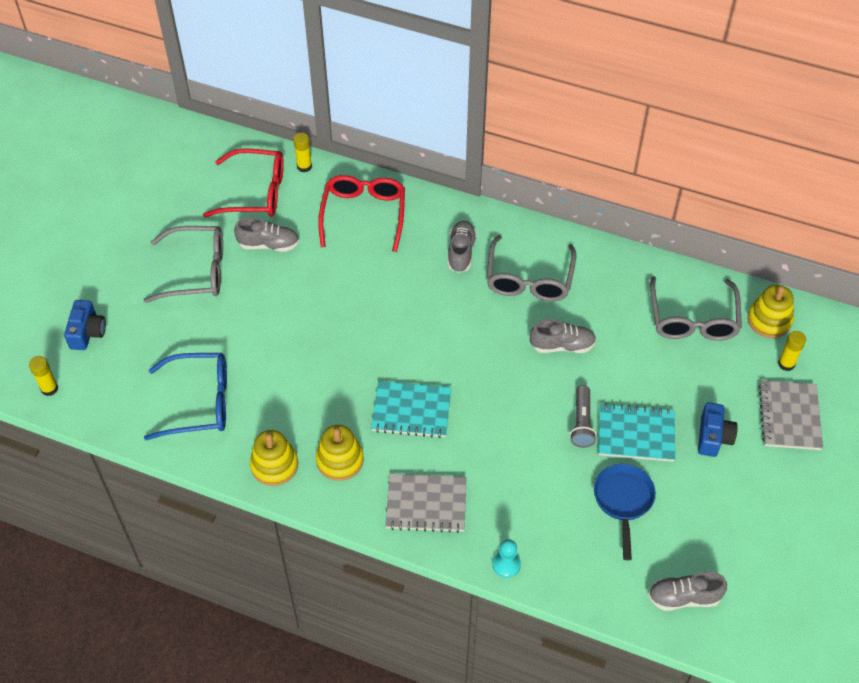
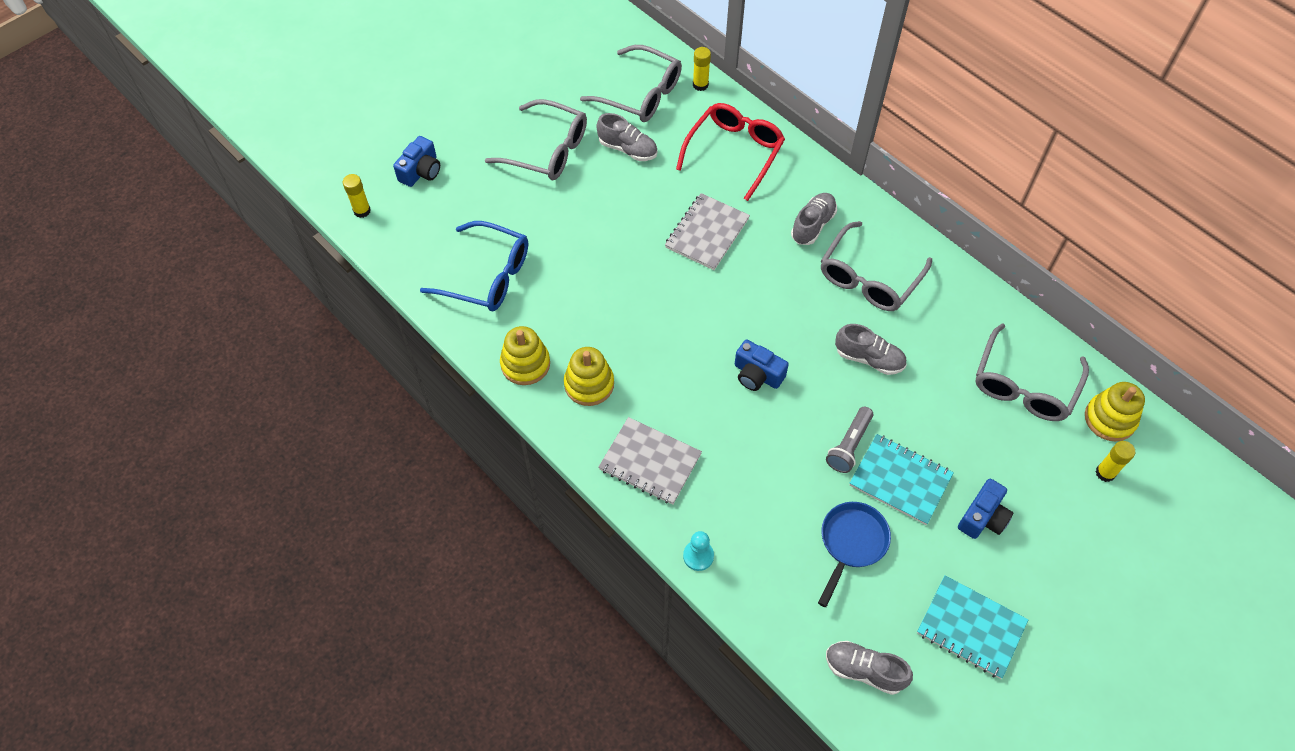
camera: 25 degrees right, 5 degrees up
red glasses [203,148,284,217] -> grey glasses [580,45,682,122]
turquoise notebook [371,381,451,438] -> turquoise notebook moved to [917,575,1028,679]
grey notebook [759,380,823,450] -> grey notebook moved to [665,193,750,270]
none -> blue camera [735,340,789,391]

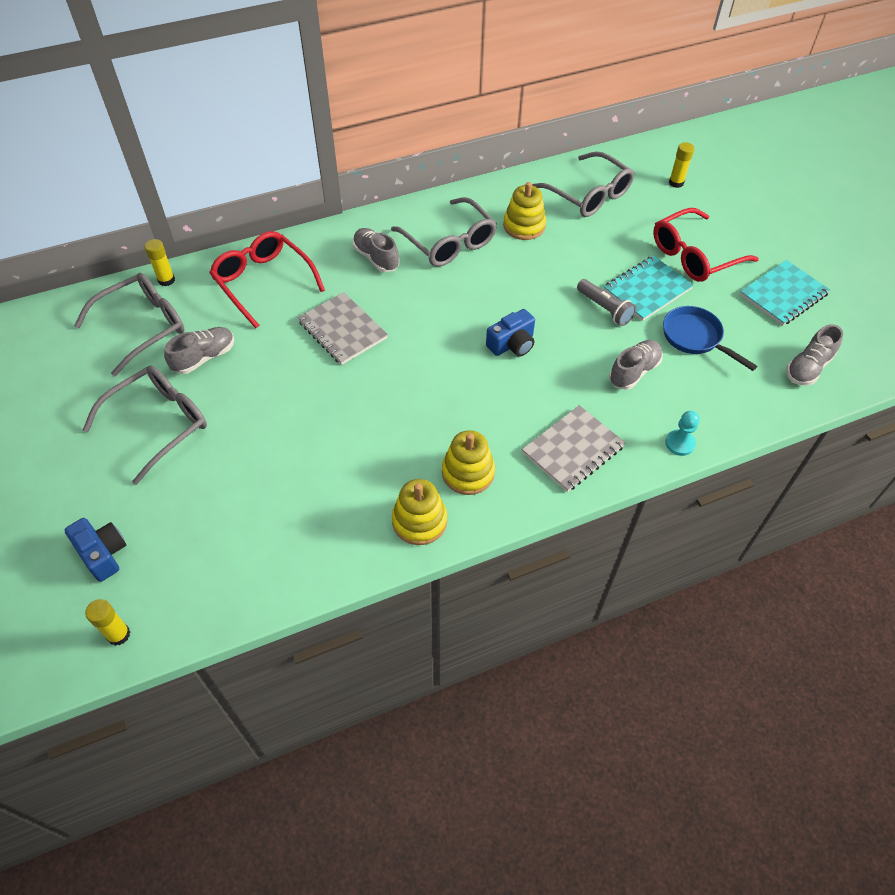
camera: 70 degrees left, 5 degrees down
blue glasses [420,221,528,311] -> none
grey shoe [835,324,906,375] -> grey shoe moved to [609,340,663,390]
blue camera [958,479,1013,539] -> red glasses [653,208,759,282]
yellow stacking toy [1085,382,1145,442] -> yellow stacking toy moved to [503,182,546,240]

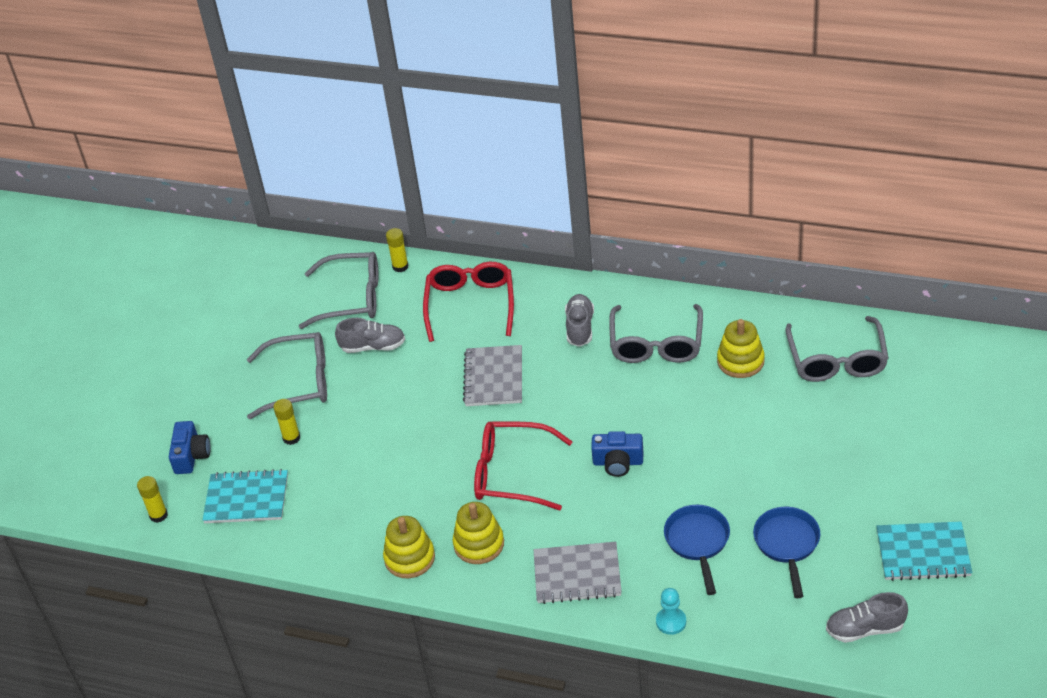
camera: 45 degrees right, 10 degrees down
grey flashlight [577,279,636,326] -> none
turquoise notebook [604,256,694,321] -> turquoise notebook moved to [203,469,288,523]
grey shoe [609,340,663,390] -> blue pan [664,505,730,595]
red glasses [653,208,759,282] -> red glasses moved to [474,421,573,510]
yellow glue stick [669,142,694,188] -> yellow glue stick moved to [273,399,300,445]

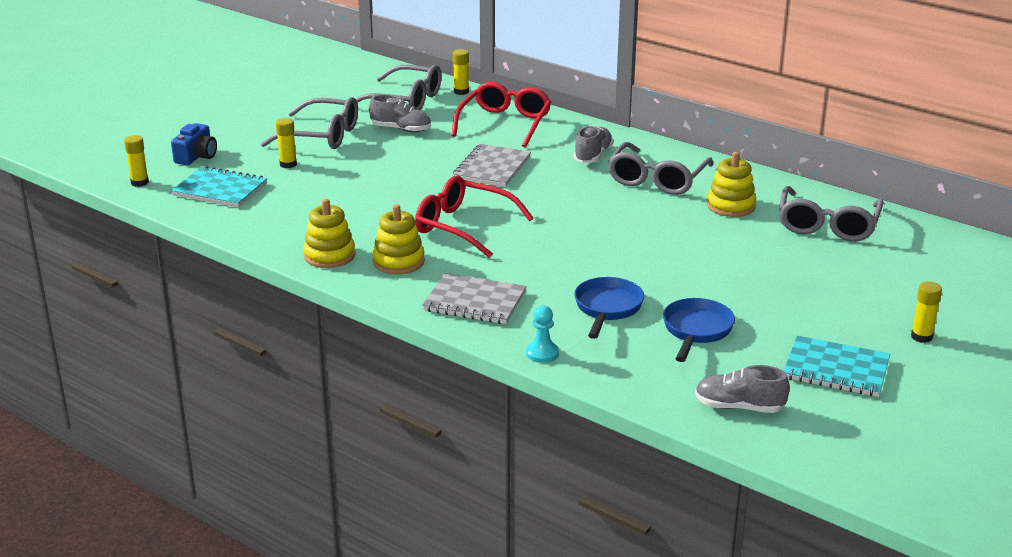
camera: 15 degrees right, 15 degrees down
blue camera [591,431,643,477] -> none
none -> yellow glue stick [911,281,942,343]

